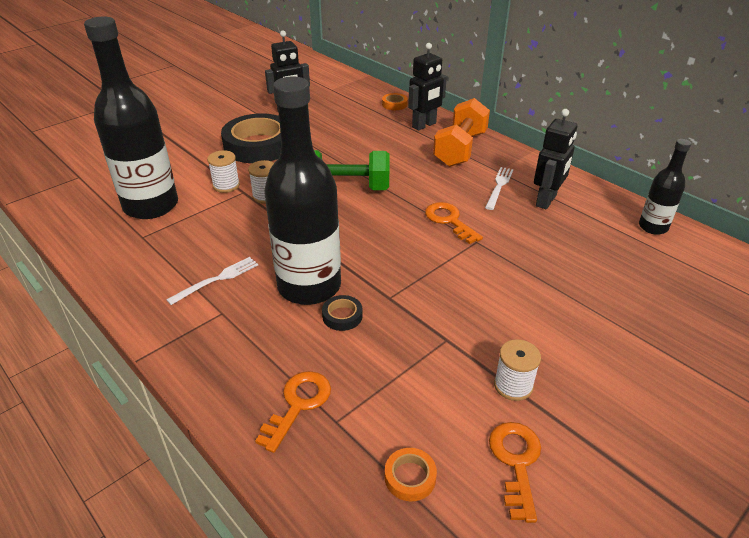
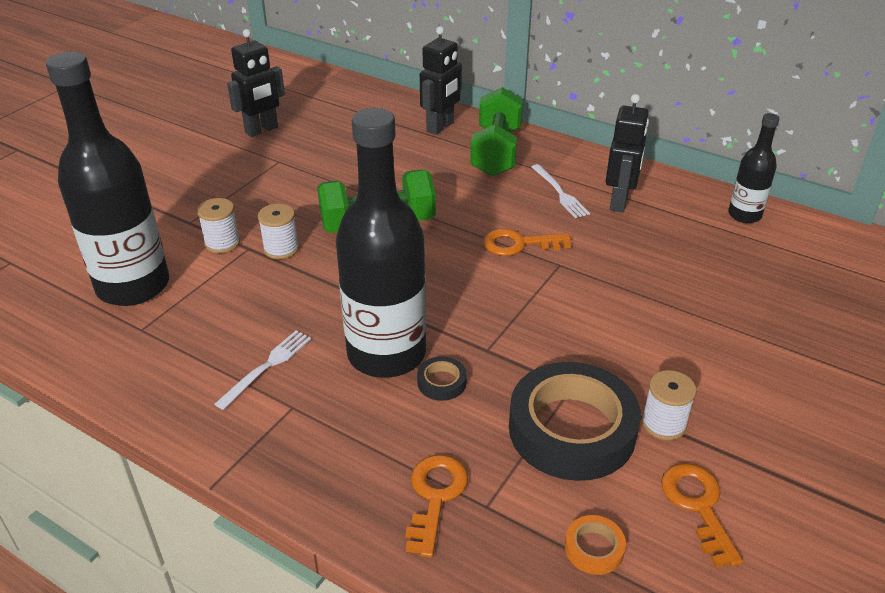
camera: 15 degrees left, 0 degrees up
black tape [221,113,281,163] -> black tape moved to [509,362,641,481]
orange tape [382,93,408,110] -> none
orange key [425,202,483,244] -> orange key turned 45 degrees counterclockwise [483,228,571,256]
orange dumbbell [433,98,490,167] -> green dumbbell [470,87,523,176]
white fork [485,167,514,210] -> white fork turned 150 degrees clockwise [532,164,590,218]

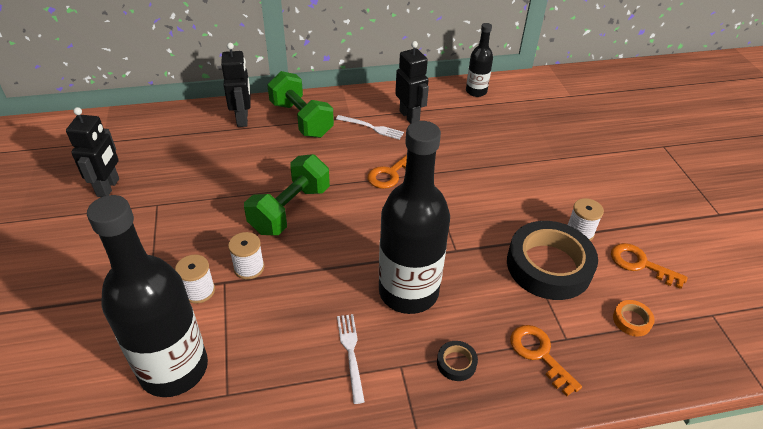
camera: 45 degrees left, 5 degrees up
black tape [417,356,467,401] -> black tape moved to [437,341,478,381]

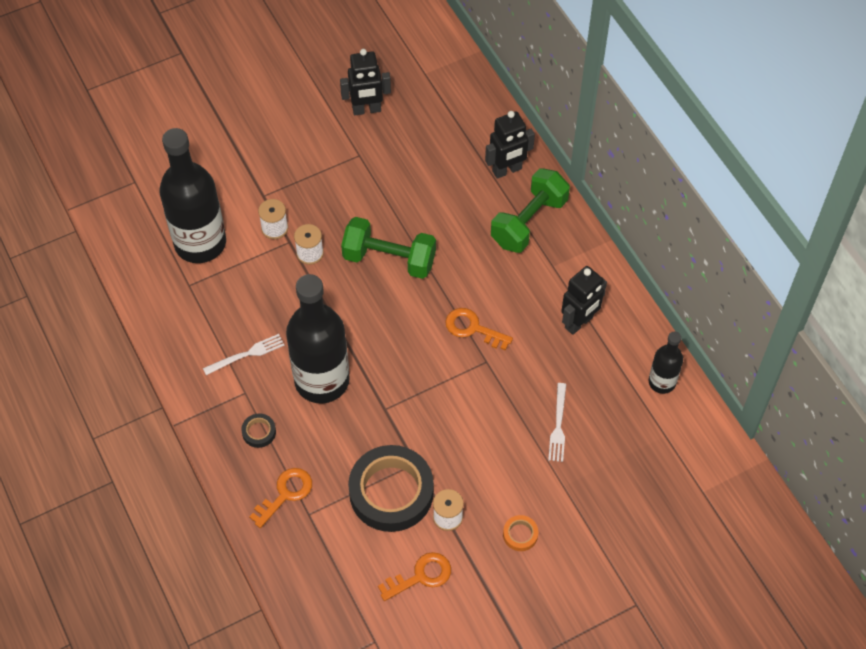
camera: 75 degrees right, 15 degrees up
white fork [336,115,404,140] -> white fork moved to [548,383,566,462]
orange key [611,243,688,289] -> orange key turned 45 degrees clockwise [378,552,451,601]
orange tape [613,300,655,336] -> orange tape moved to [503,515,538,551]

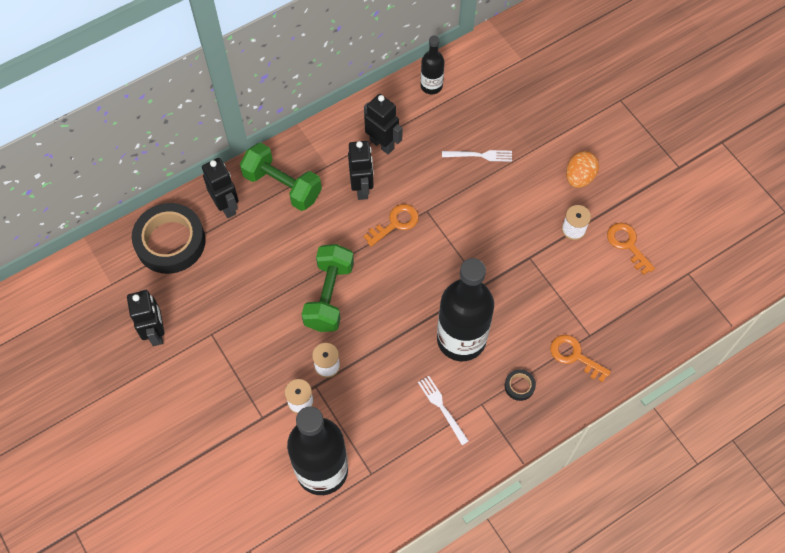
camera: 95 degrees left, 5 degrees up
black tape [348,445,434,532] -> black tape moved to [132,203,206,274]
orange key [445,308,513,351] -> orange key turned 150 degrees counterclockwise [364,204,419,247]
orange tape [503,515,538,551] -> orange egg [566,151,599,188]
none -> black robot [348,141,374,200]

